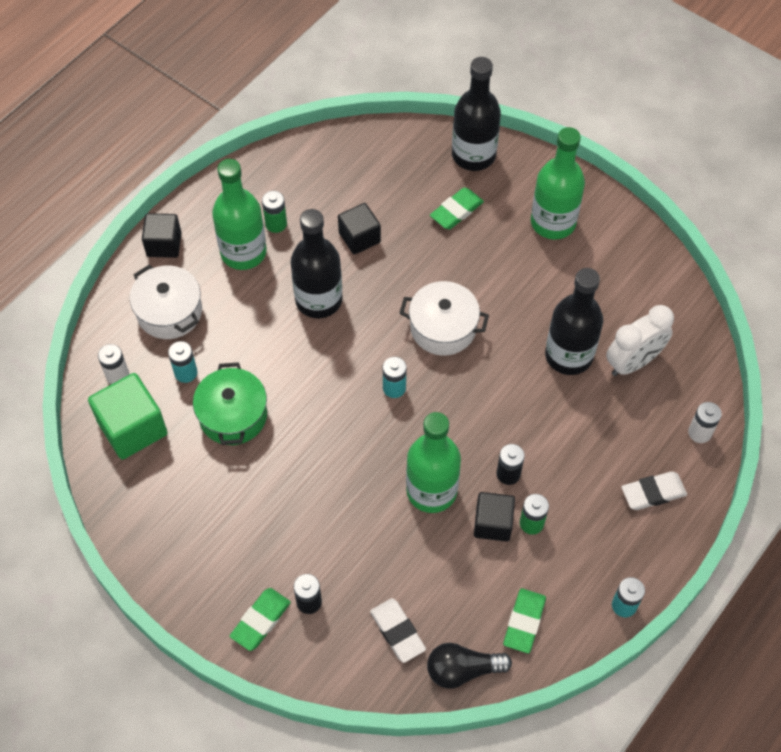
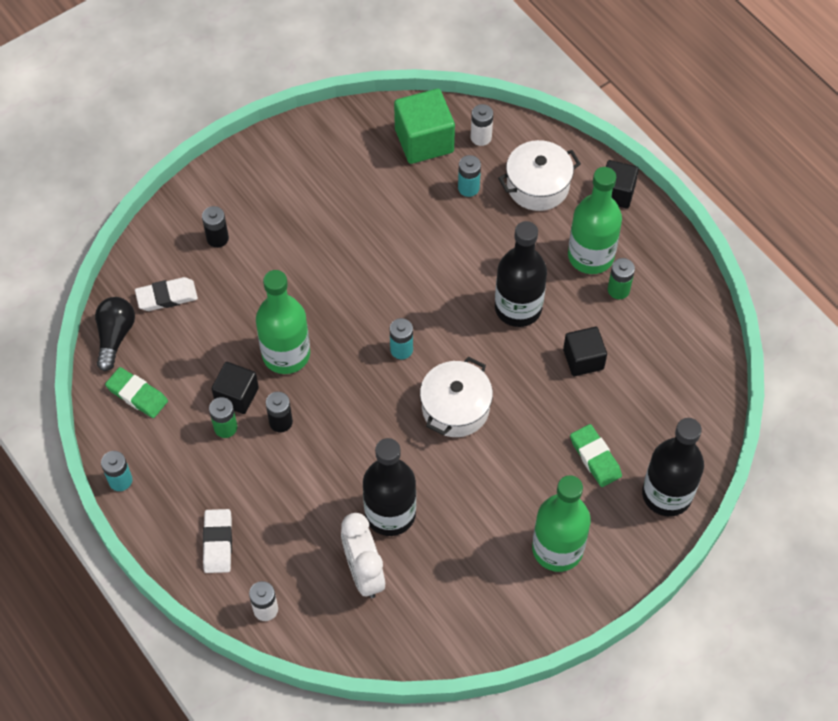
camera: 105 degrees right, 0 degrees up
green pot [193,362,267,445] -> none
green eraser [230,588,291,651] -> none

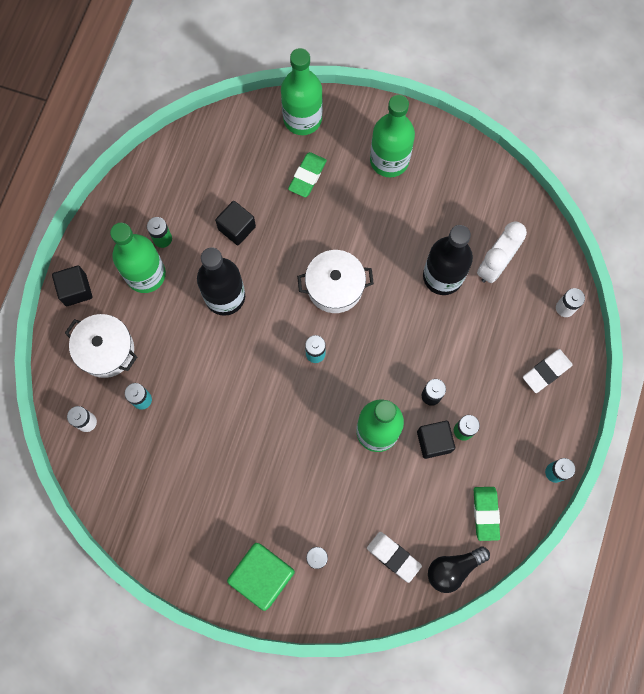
camera: 125 degrees left, 15 degrees up
green cube [394,89,455,164] -> green cube moved to [227,543,295,611]
black bottle [642,418,704,516] -> green bottle [281,48,323,135]

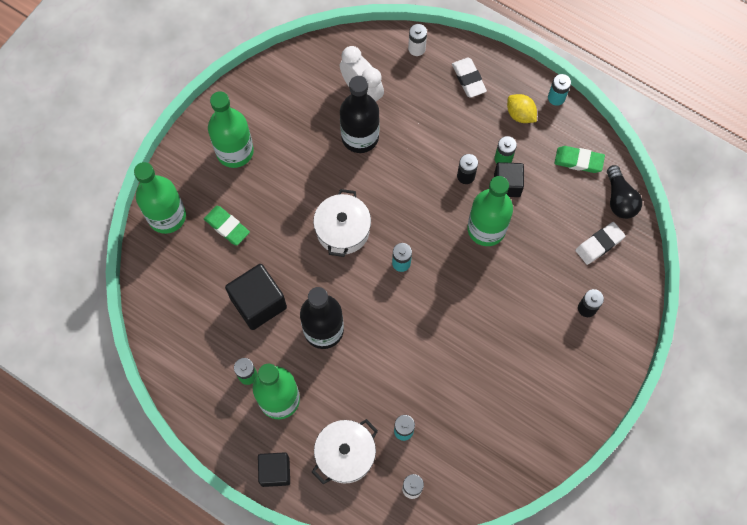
camera: 75 degrees left, 5 degrees down
black cube [215,201,256,245] -> black cube [225,264,287,330], size x1.55
green cube [227,543,295,611] -> none
none -> yellow lemon [507,94,537,123]

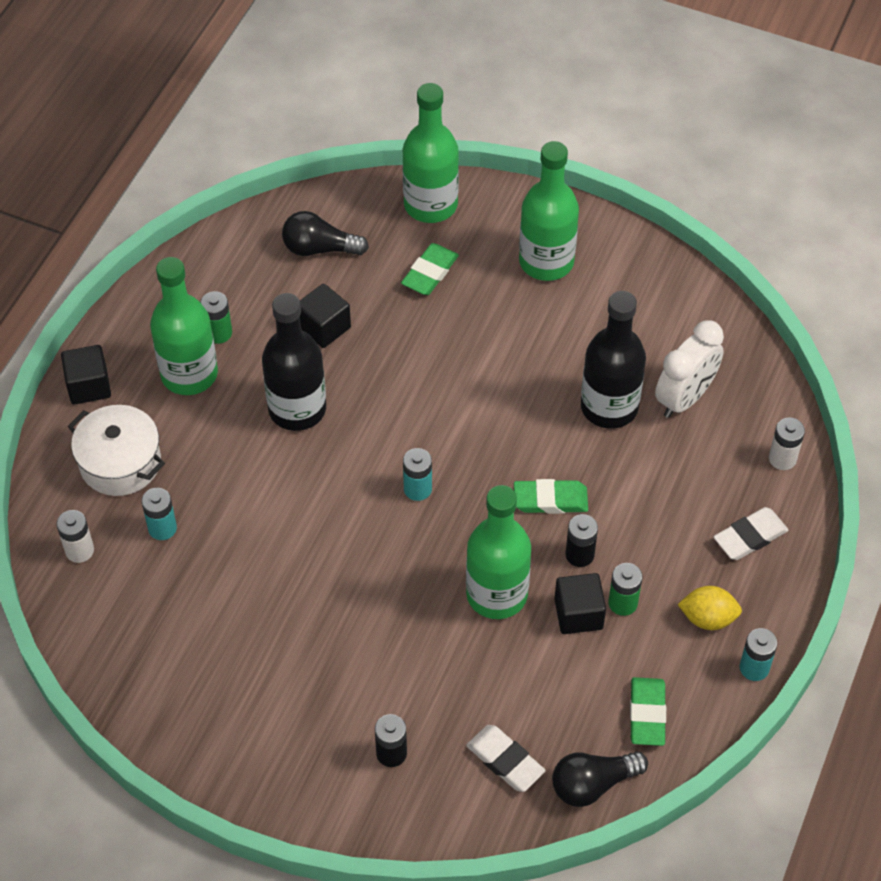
camera: 80 degrees right, 15 degrees down
black cube [225,264,287,330] -> black cube [300,284,351,348], size x0.65
white pot [313,189,371,257] -> none
yellow lemon [507,94,537,123] -> yellow lemon turned 60 degrees clockwise [678,586,742,630]
none -> black light bulb [282,211,369,256]
none -> green eraser [514,479,588,514]

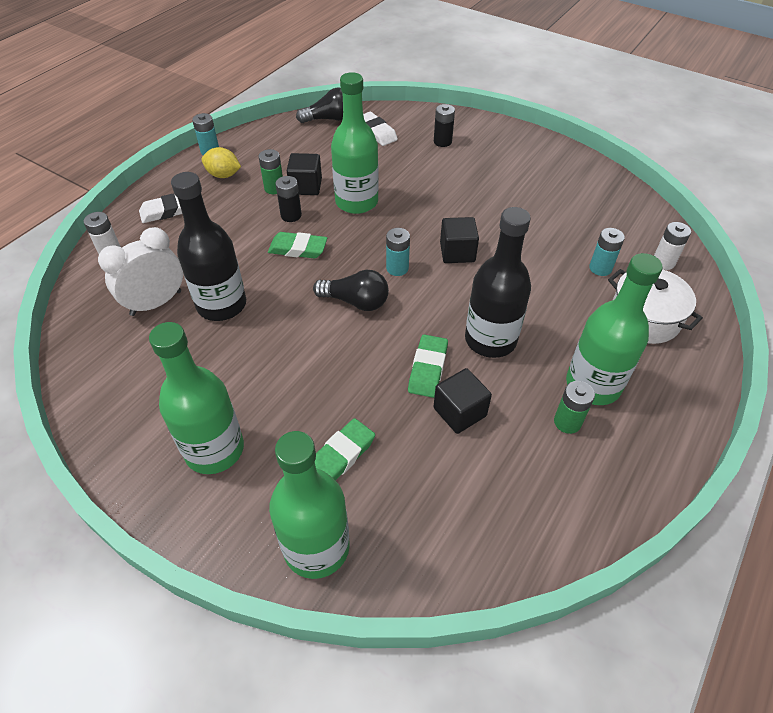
camera: 170 degrees left, 5 degrees down
black cube [61,345,111,405] -> black cube moved to [440,217,479,263]
black light bulb [282,211,369,256] -> black light bulb moved to [313,270,389,311]
green eraser [630,677,666,746] -> green eraser moved to [408,335,448,398]

